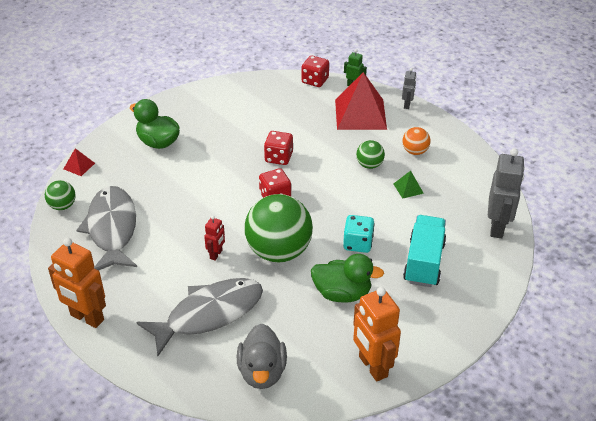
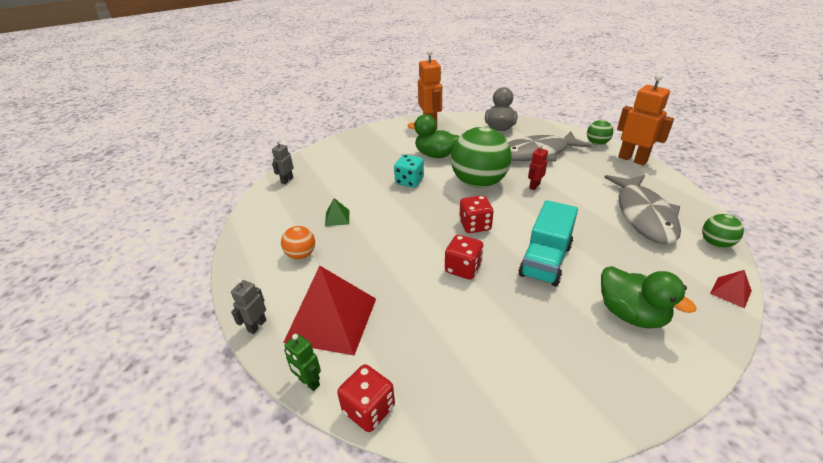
camera: 165 degrees left, 5 degrees down
green ball [356,140,385,169] -> green ball moved to [587,120,613,145]
turquoise truck [403,215,446,287] -> turquoise truck moved to [519,200,578,287]
grey robot [488,148,525,238] -> grey robot [272,140,294,184], size x0.51

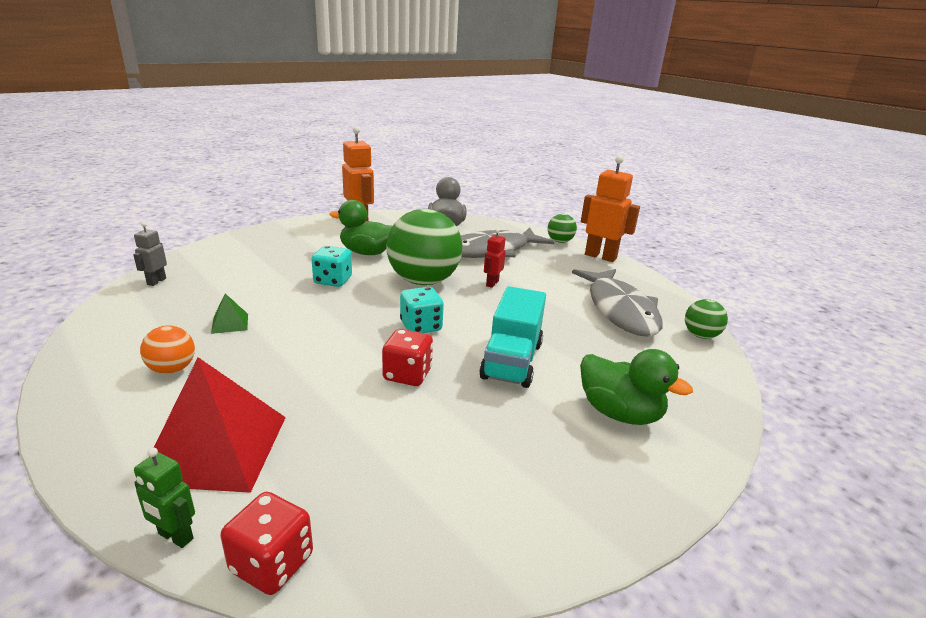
camera: 15 degrees left, 10 degrees down
grey robot [231,278,266,334] -> none
red dice [459,195,493,233] -> turquoise dice [400,287,444,333]
red pyramid [710,270,752,309] -> none

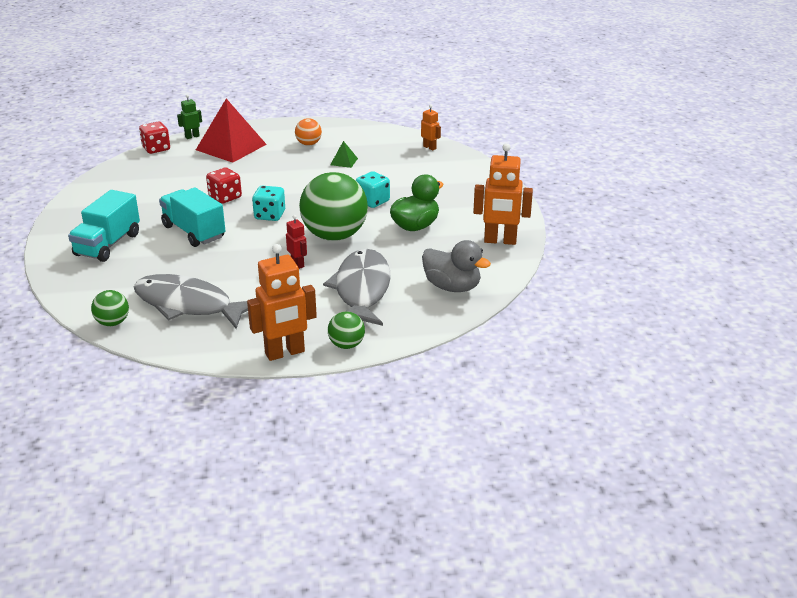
camera: 125 degrees right, 5 degrees up
grey robot [133,222,167,286] -> orange robot [421,105,441,151]
green duck [580,349,693,425] -> turquoise truck [68,190,140,262]

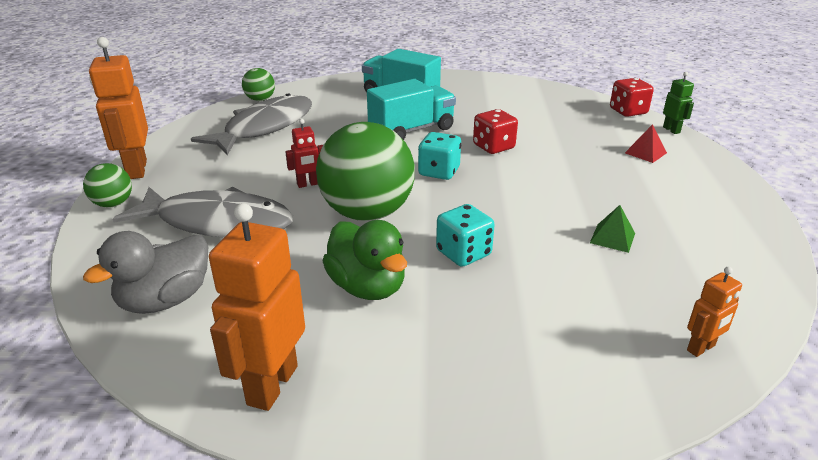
camera: 100 degrees right, 0 degrees up
red pyramid [196,99,267,163] -> red pyramid [625,124,667,163], size x0.43
orange ball [295,118,322,146] -> none

